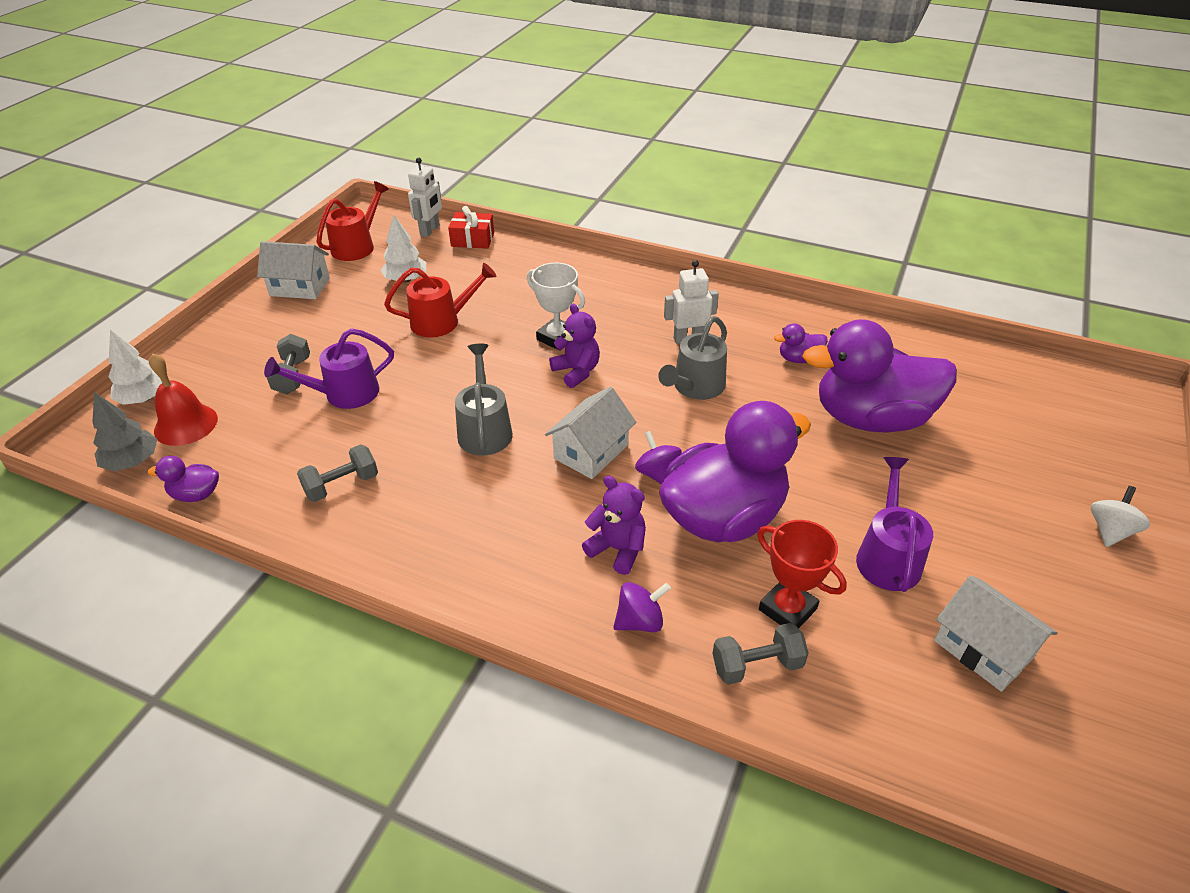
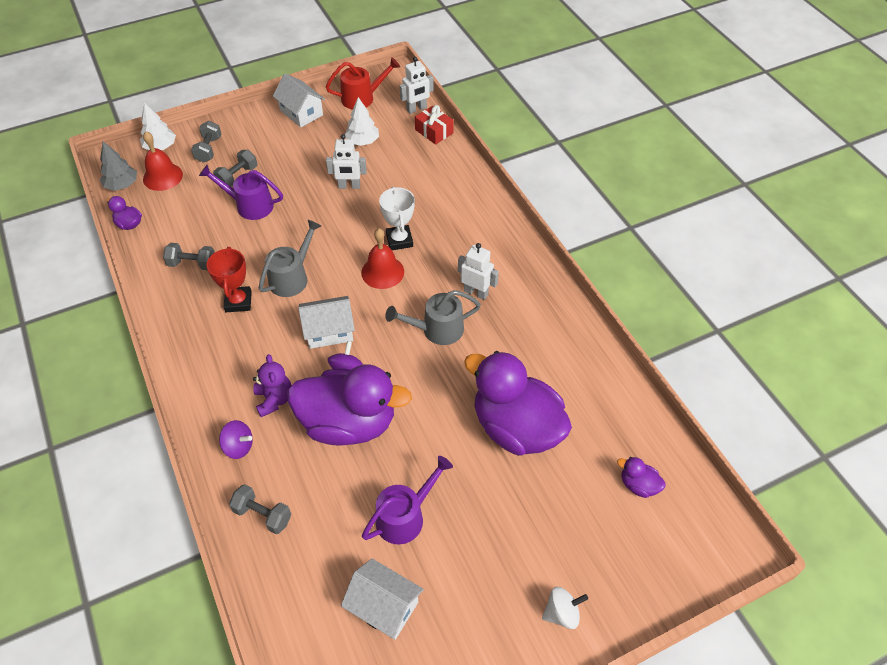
camera: 40 degrees right, 10 degrees up
red watering can [384,263,496,337] -> white robot [326,134,367,189]
purple teddy bear [549,304,600,388] -> red bell [361,228,404,289]
red trophy [757,520,847,629] -> red trophy moved to [207,247,252,312]
purple duck [774,323,828,363] -> purple duck moved to [617,457,666,498]
white house [934,575,1058,692] -> white house turned 60 degrees counterclockwise [341,559,424,640]
none -> grey dumbbell [191,121,221,163]

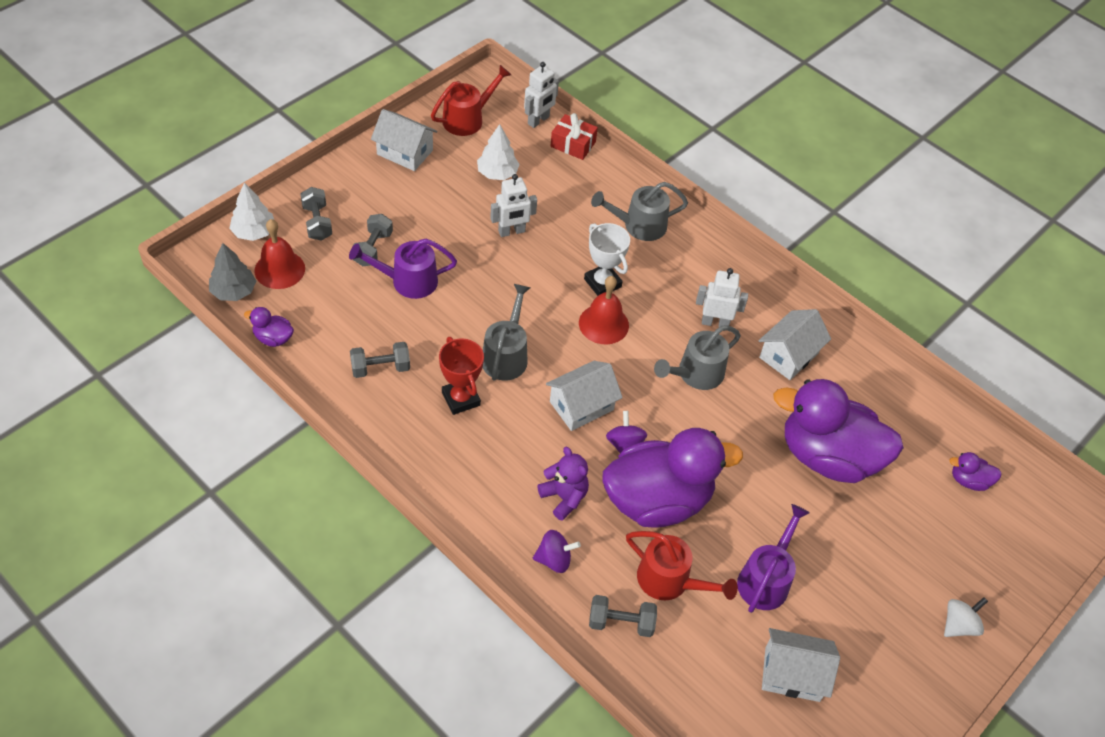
camera: 25 degrees left, 0 degrees up
none -> grey watering can [591,182,688,241]
none -> red watering can [626,531,738,600]
none -> white house [759,309,831,380]

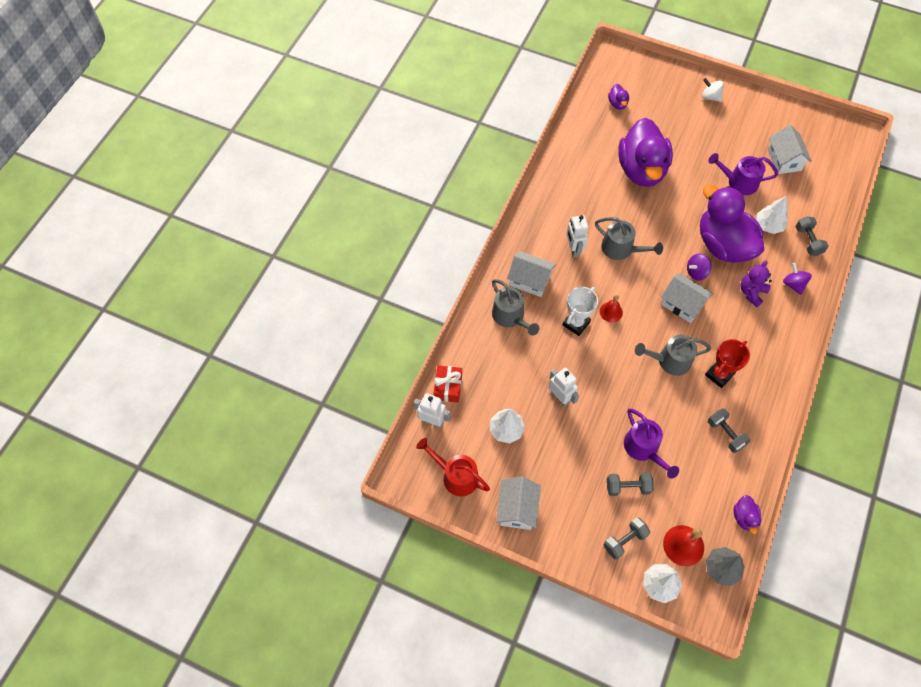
camera: 105 degrees left, 10 degrees up
red bell [579,276,629,345] -> red bell [600,295,623,322], size x0.64
red watering can [626,531,738,600] -> white tree [757,196,788,234]
white house [759,309,831,380] -> white house moved to [507,251,556,297]

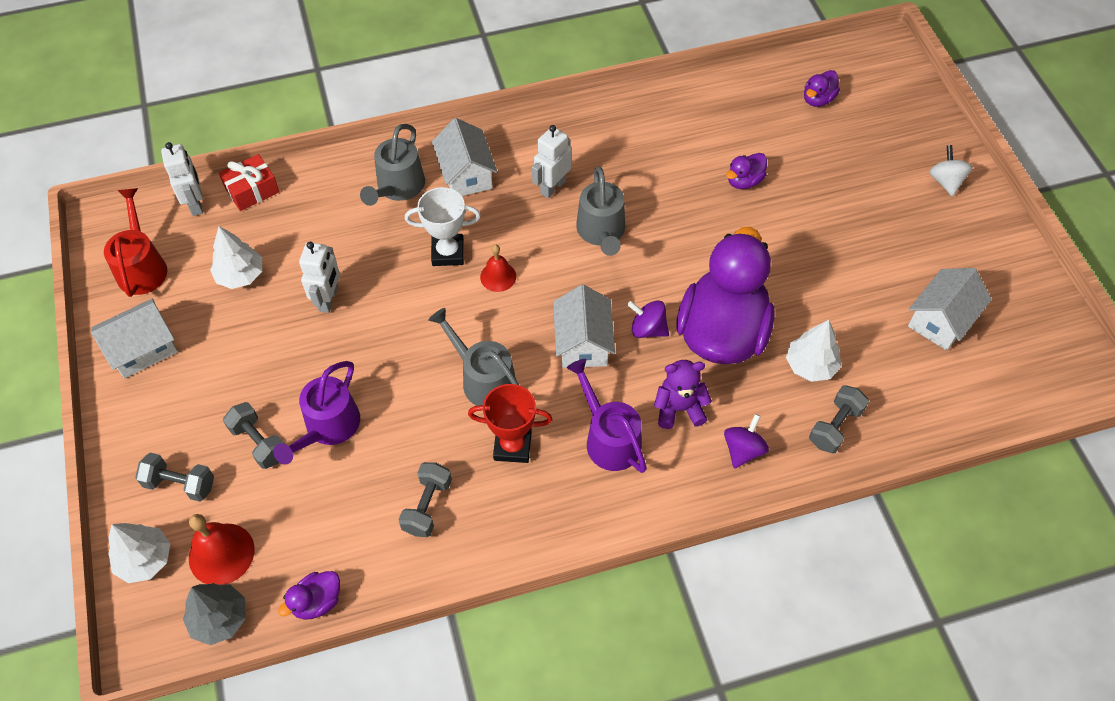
camera: 50 degrees right, 5 degrees down
purple duck [618,118,673,187] -> purple duck [726,153,767,189], size x0.40
purple watering can [708,153,778,195] -> purple watering can moved to [567,359,647,473]

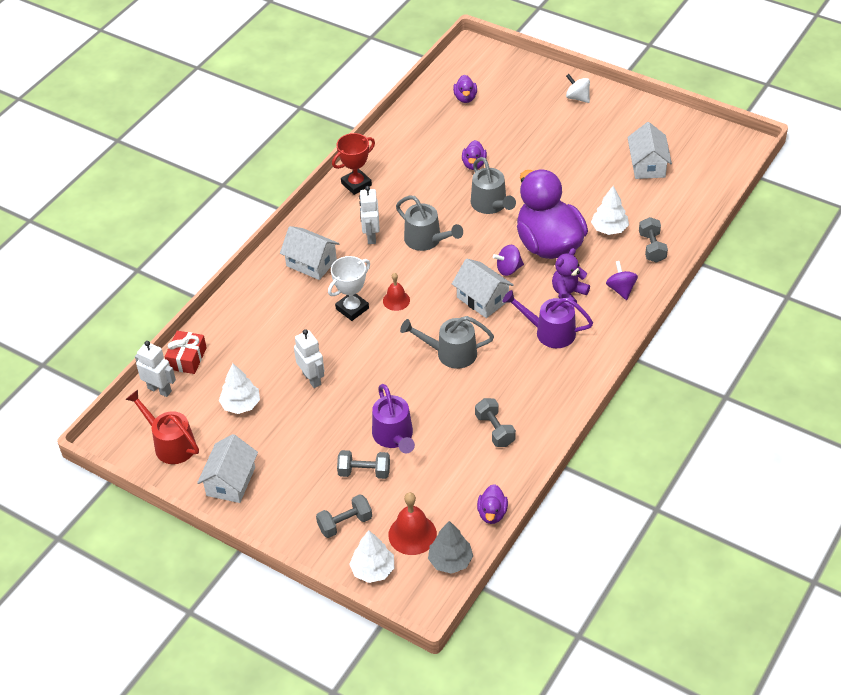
camera: 40 degrees left, 10 degrees down
grey watering can [360,124,425,206] -> grey watering can moved to [471,157,516,214]
red trophy [468,384,553,463] -> red trophy moved to [332,133,375,195]

